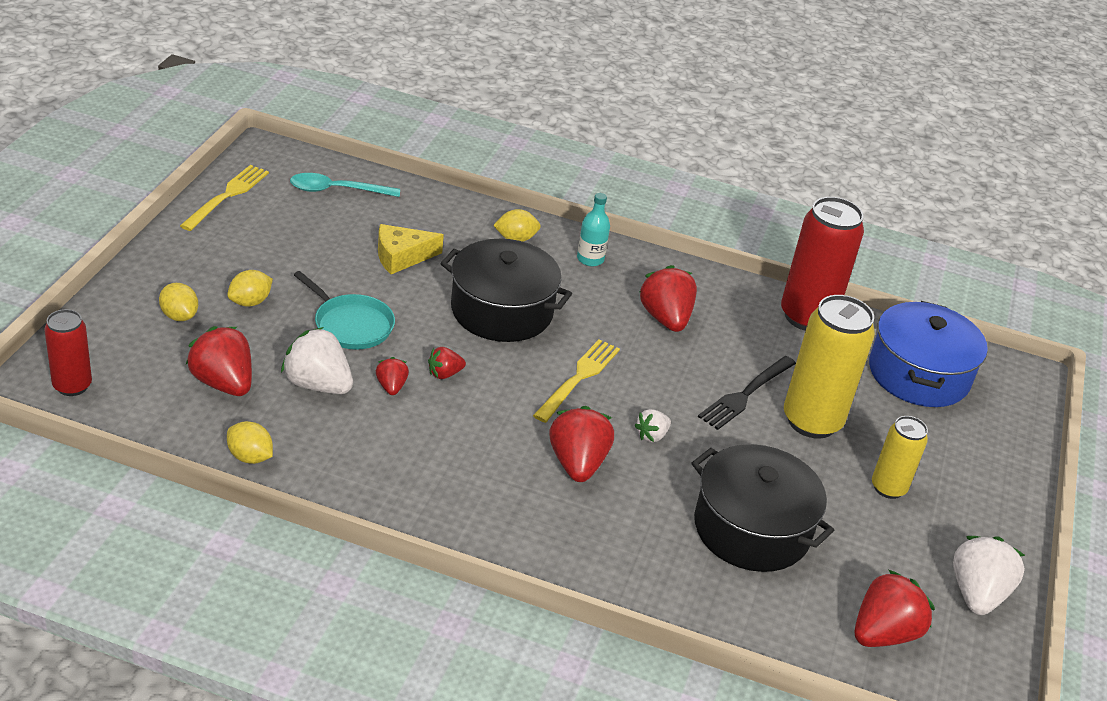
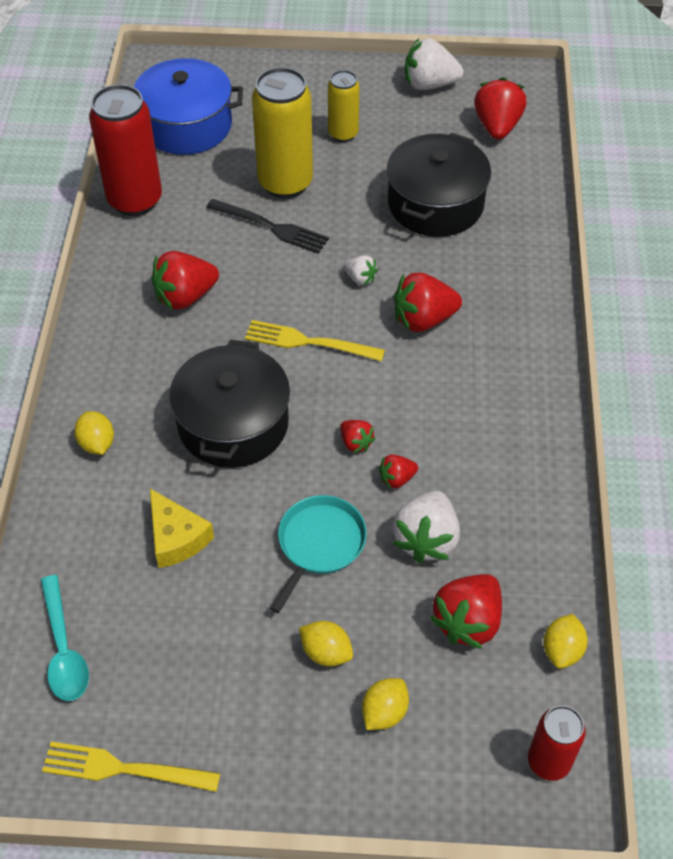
camera: 100 degrees left, 15 degrees up
yellow lemon [227,421,273,464] -> yellow lemon moved to [543,614,588,669]
turquoise bottle [577,193,610,266] -> none
red strawberry [855,570,935,647] -> red strawberry turned 60 degrees clockwise [474,77,526,140]

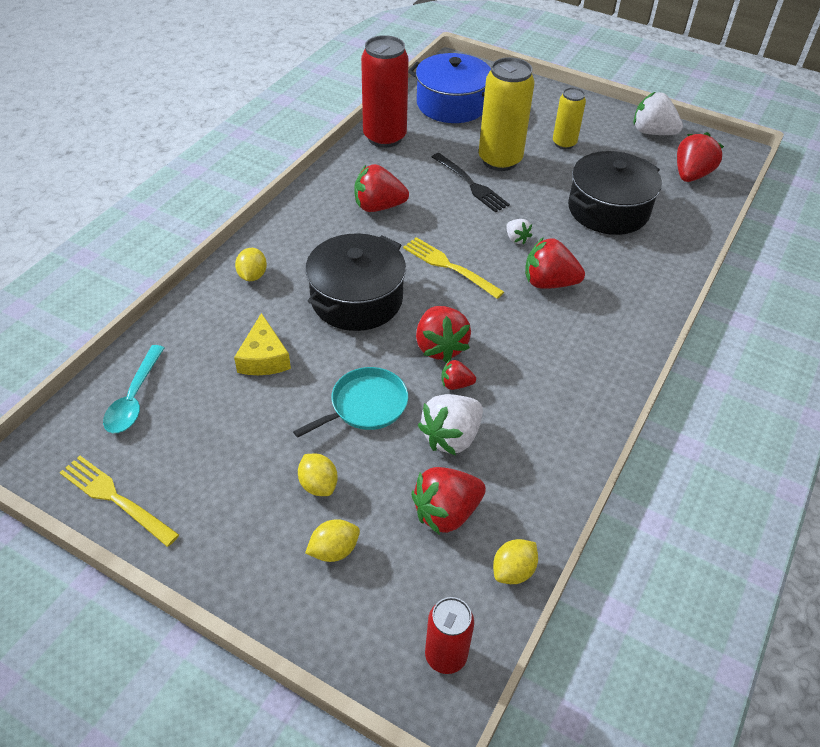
camera: 25 degrees right, 5 degrees down
red strawberry [340,420,376,453] -> red strawberry [416,306,471,363], size x1.90

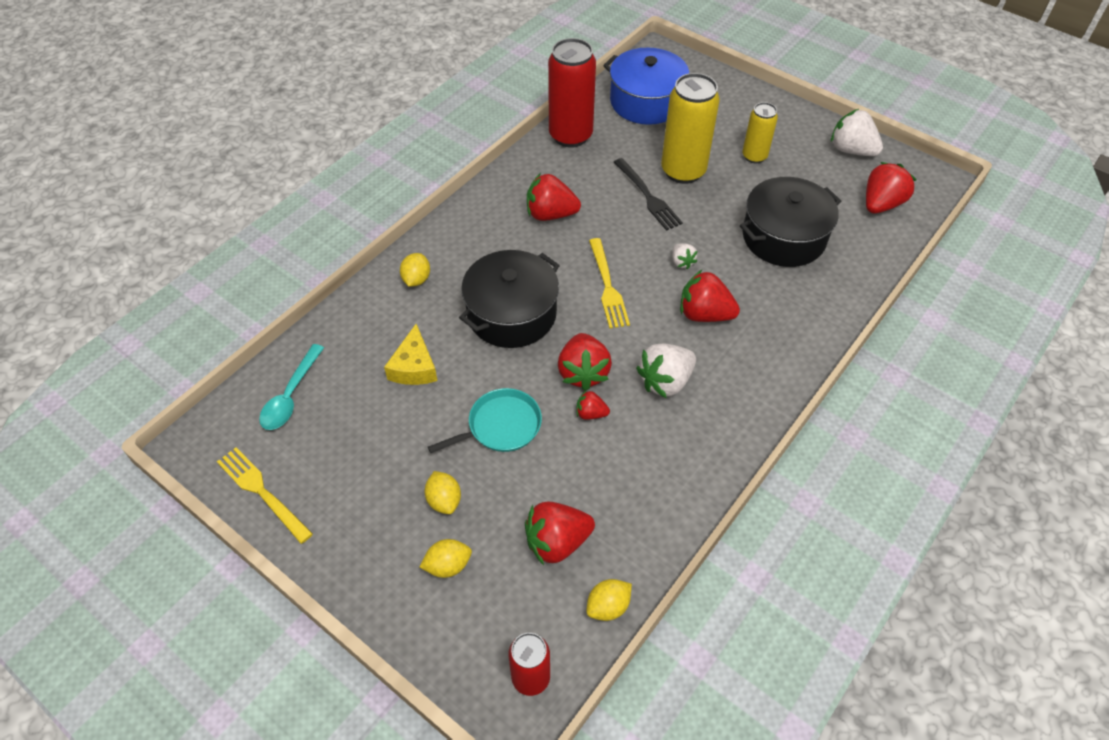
camera: 10 degrees right, 5 degrees up
yellow fork [403,237,504,299] -> yellow fork turned 150 degrees counterclockwise [589,238,630,329]
white strawberry [418,394,483,456] -> white strawberry moved to [636,343,696,398]

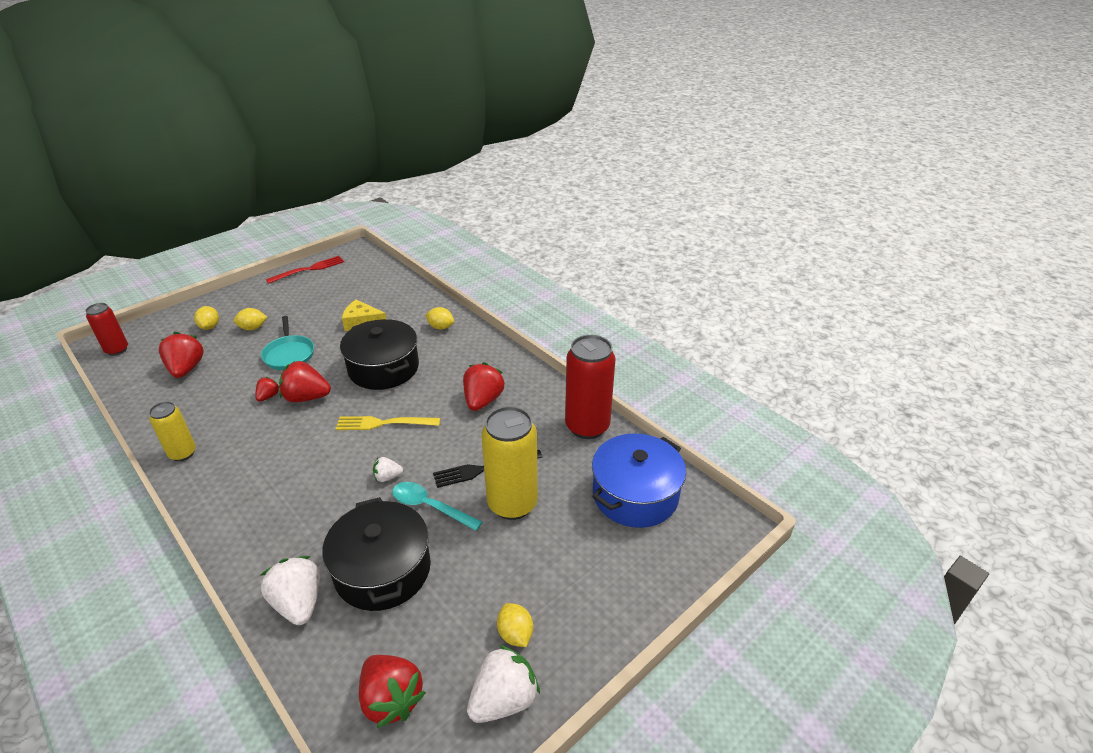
camera: 100 degrees right, 15 degrees down
yellow fork [217,447,313,544] -> red fork [266,256,344,284]
turquoise spoon [259,344,324,430] -> turquoise spoon moved to [392,482,482,531]
yellow lemon [586,579,632,621] -> yellow lemon moved to [497,603,533,647]
white strawberry [636,343,696,398] -> white strawberry moved to [261,556,320,625]
red strawberry [680,270,740,322] -> none
yellow can [742,102,778,164] -> yellow can moved to [149,401,196,461]

